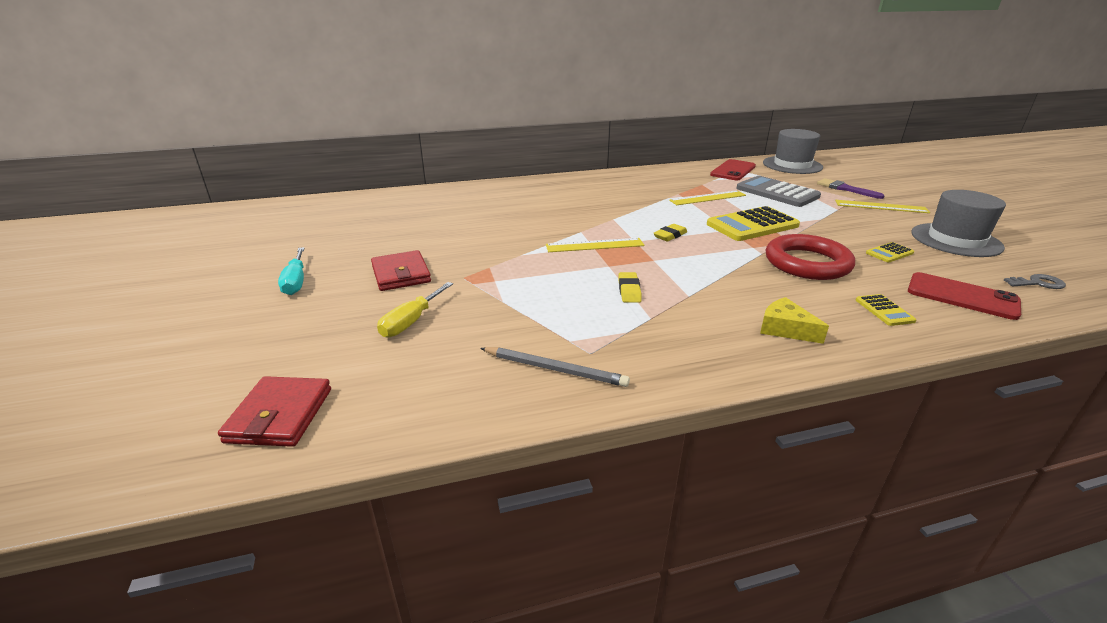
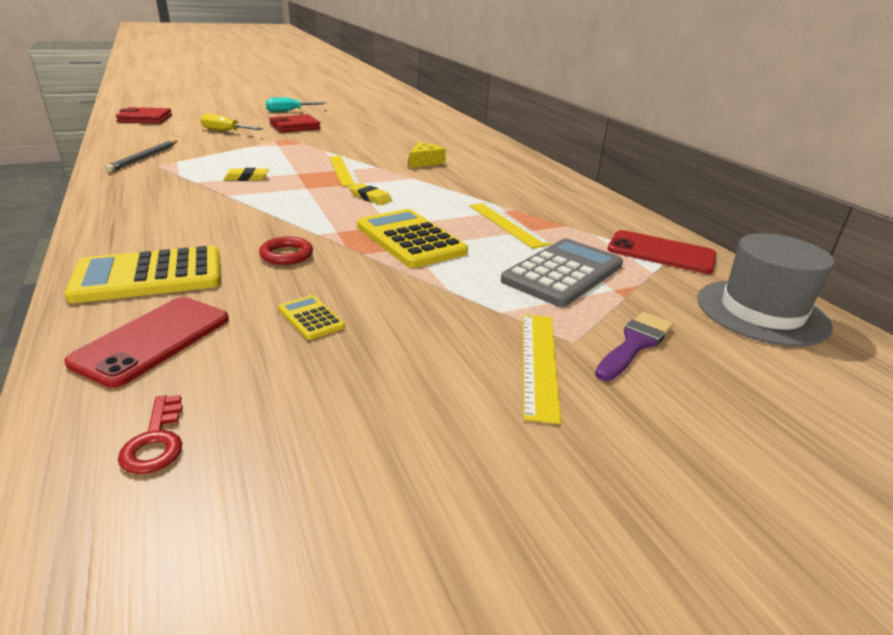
camera: 80 degrees right, 0 degrees up
yellow cheese [760,297,829,344] -> yellow cheese moved to [409,142,446,168]
red ring [766,234,855,280] -> red ring [259,237,313,265], size x0.48
yellow calculator [856,294,916,326] -> yellow calculator [65,246,221,303], size x2.12
grey hat [911,190,1006,257] -> none
grey key [1004,274,1066,289] -> red key [118,395,183,474]

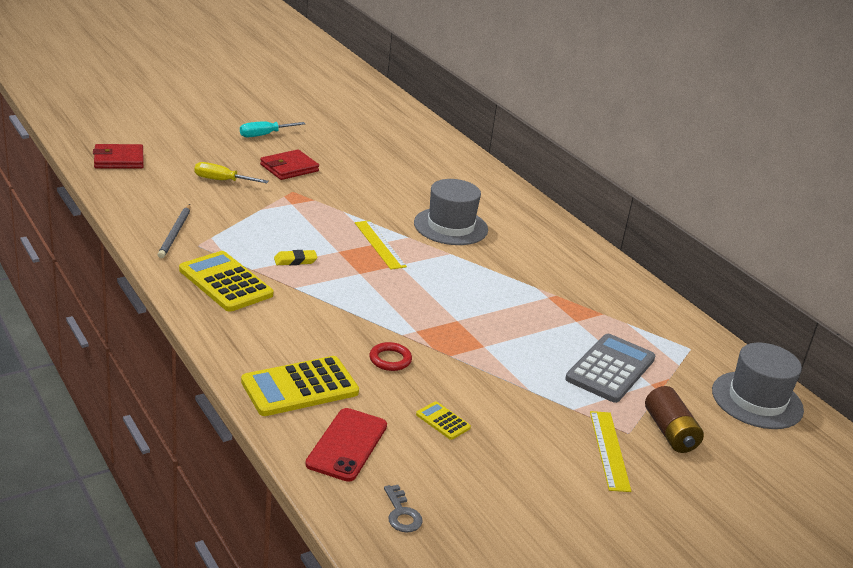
camera: 10 degrees left, 0 degrees up
red key [118,395,183,474] -> grey key [384,485,423,533]
yellow eraser [349,183,392,205] -> none
yellow calculator [357,209,468,268] -> yellow calculator moved to [179,251,273,312]
yellow cheese [409,142,446,168] -> grey hat [414,179,488,245]
yellow ruler [470,203,551,249] -> none
purple brush [595,312,674,381] -> brown battery [645,386,704,453]
red phone [608,230,717,274] -> none

